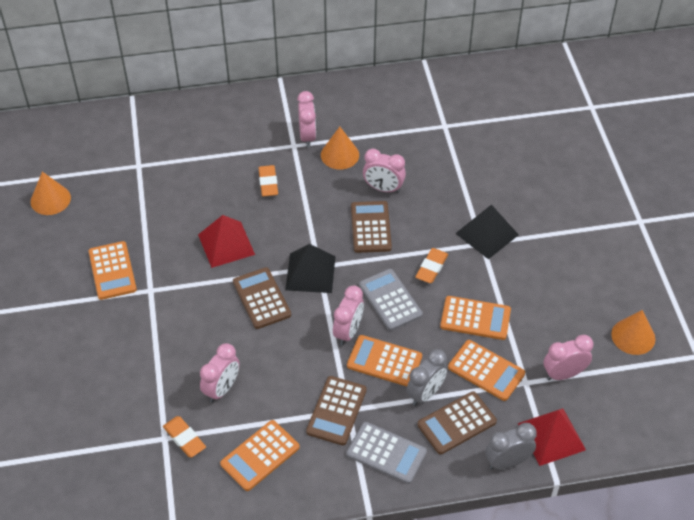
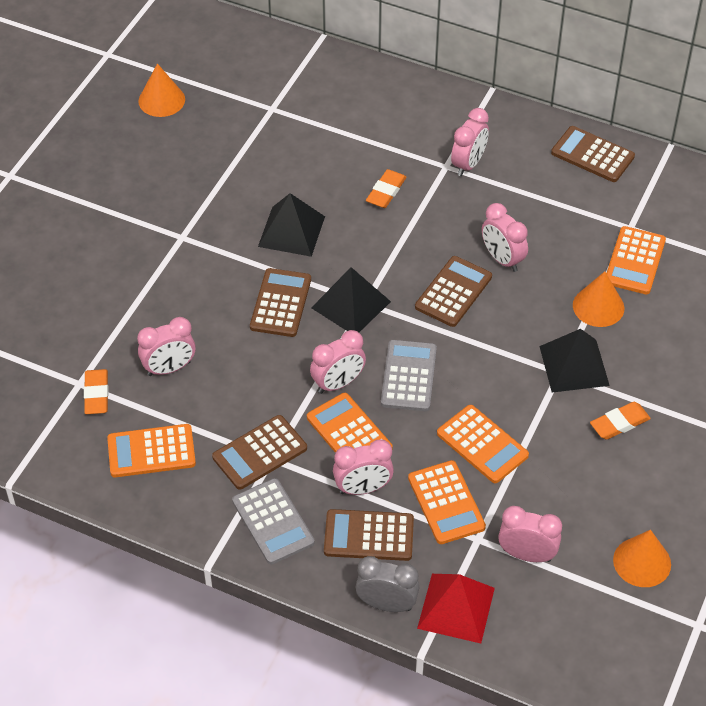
camera: 35 degrees right, 0 degrees up
orange calculator [89,241,137,300] -> orange calculator moved to [606,226,666,294]
red pyramid [198,215,255,268] -> black pyramid [258,193,325,257]
orange cone [321,127,359,170] -> orange cone moved to [573,271,625,327]
grey clock [406,349,448,406] -> pink clock [333,439,394,495]
orange eraser [415,248,448,283] -> orange eraser moved to [590,402,651,440]
none -> brown calculator [551,126,635,182]

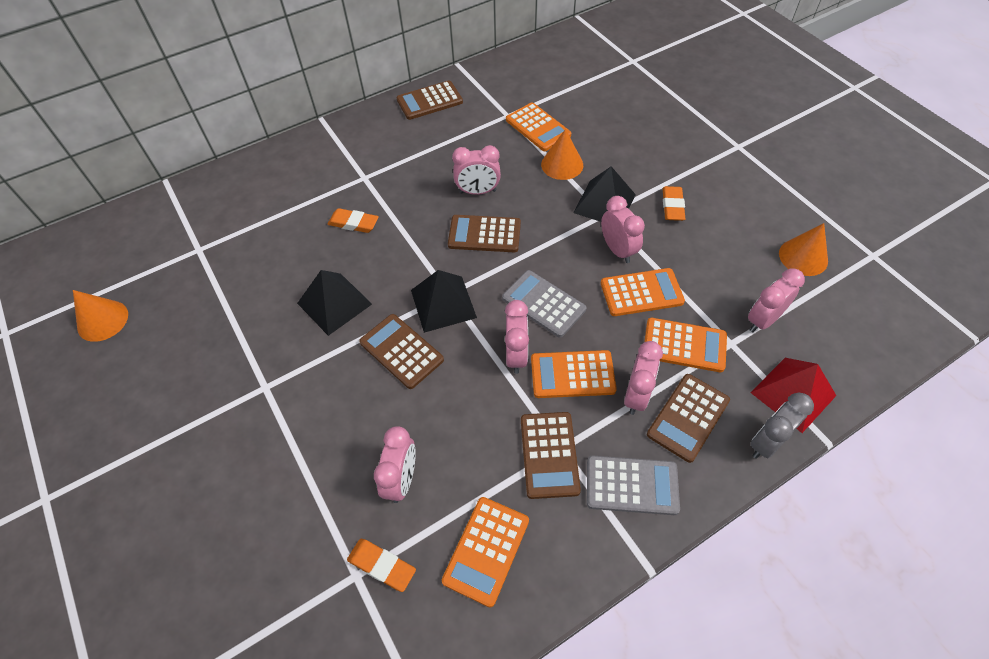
camera: 55 degrees left, 5 degrees up
orange eraser [366,169,406,208] -> orange eraser turned 45 degrees counterclockwise [328,208,379,233]
brown calculator [415,256,492,327] -> brown calculator turned 60 degrees counterclockwise [448,215,521,252]
pink clock [451,108,489,176] -> pink clock moved to [601,196,645,263]

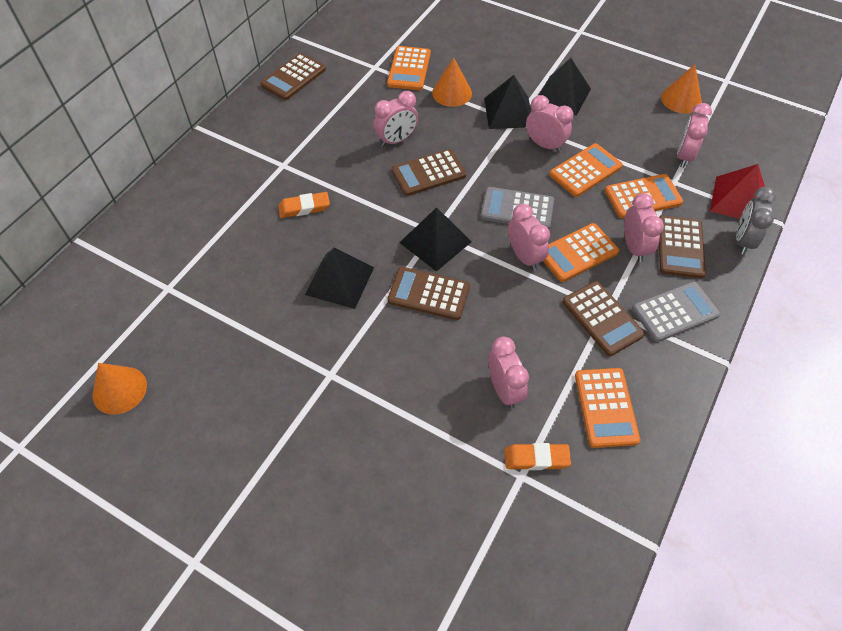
camera: 30 degrees left, 0 degrees up
orange calculator [506,102,571,151] -> orange calculator turned 75 degrees clockwise [387,46,431,90]
orange eraser [662,186,685,221] -> black pyramid [539,58,591,116]

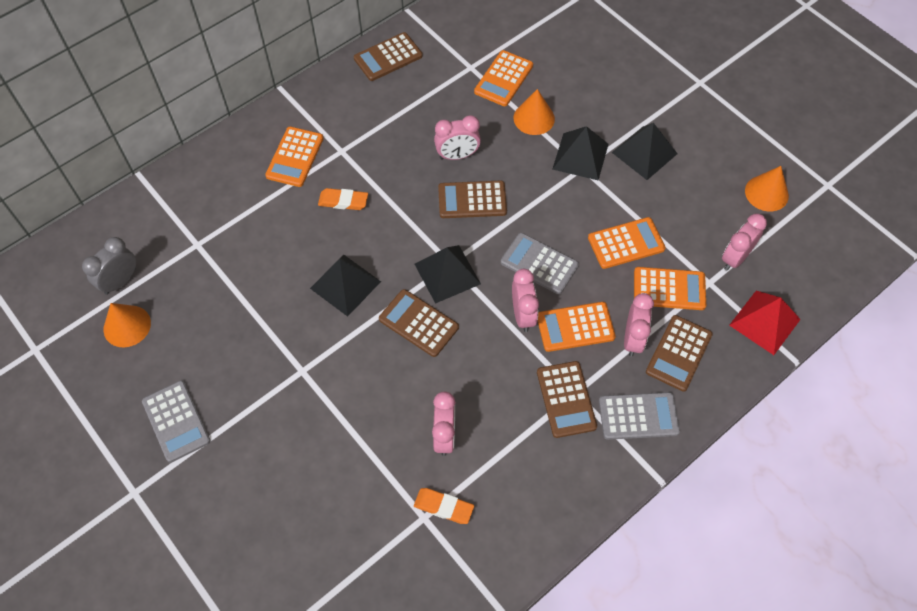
camera: 20 degrees right, 5 degrees up
pink clock [526,95,573,153] -> none
orange calculator [575,368,640,448] -> orange calculator moved to [265,127,324,187]
grey clock [736,187,776,255] -> grey clock moved to [82,237,136,295]
none -> grey calculator [142,381,211,463]

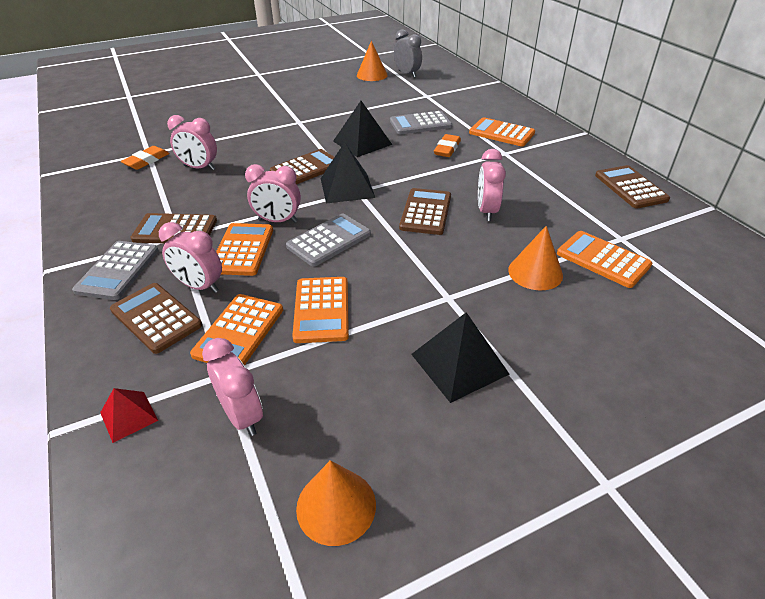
camera: 105 degrees right, 20 degrees down
grey calculator [142,381,211,463] -> grey calculator moved to [390,111,452,134]
black pyramid [553,126,609,180] -> none
red pyramid [729,291,801,355] -> red pyramid [100,388,158,443], size x0.58

